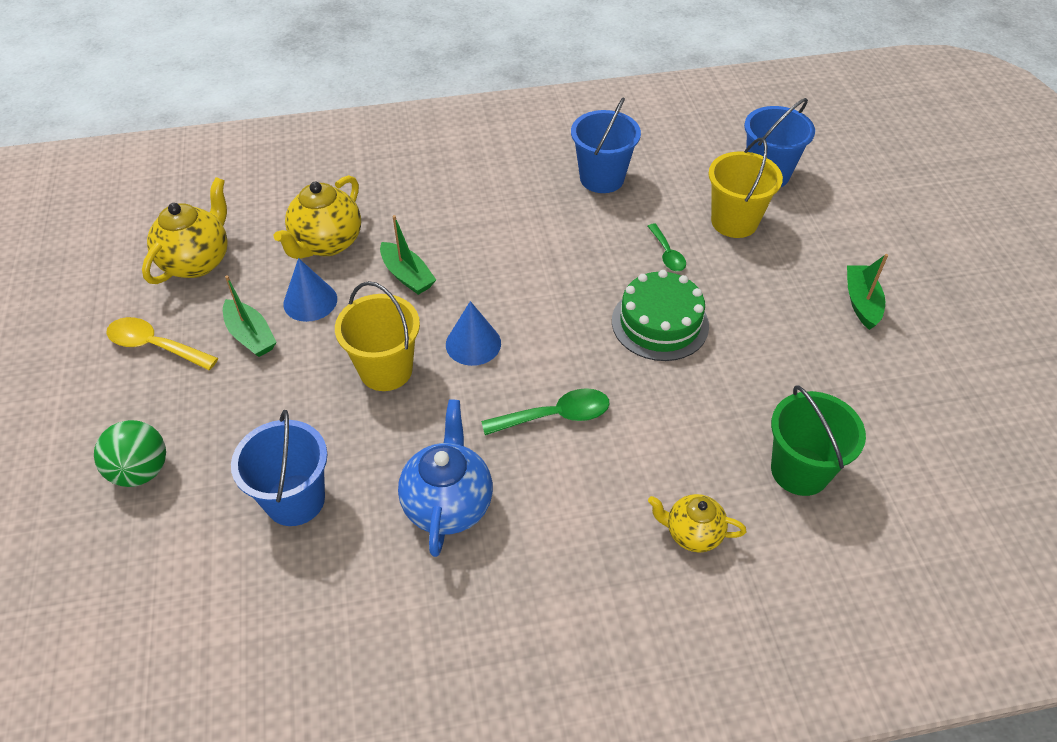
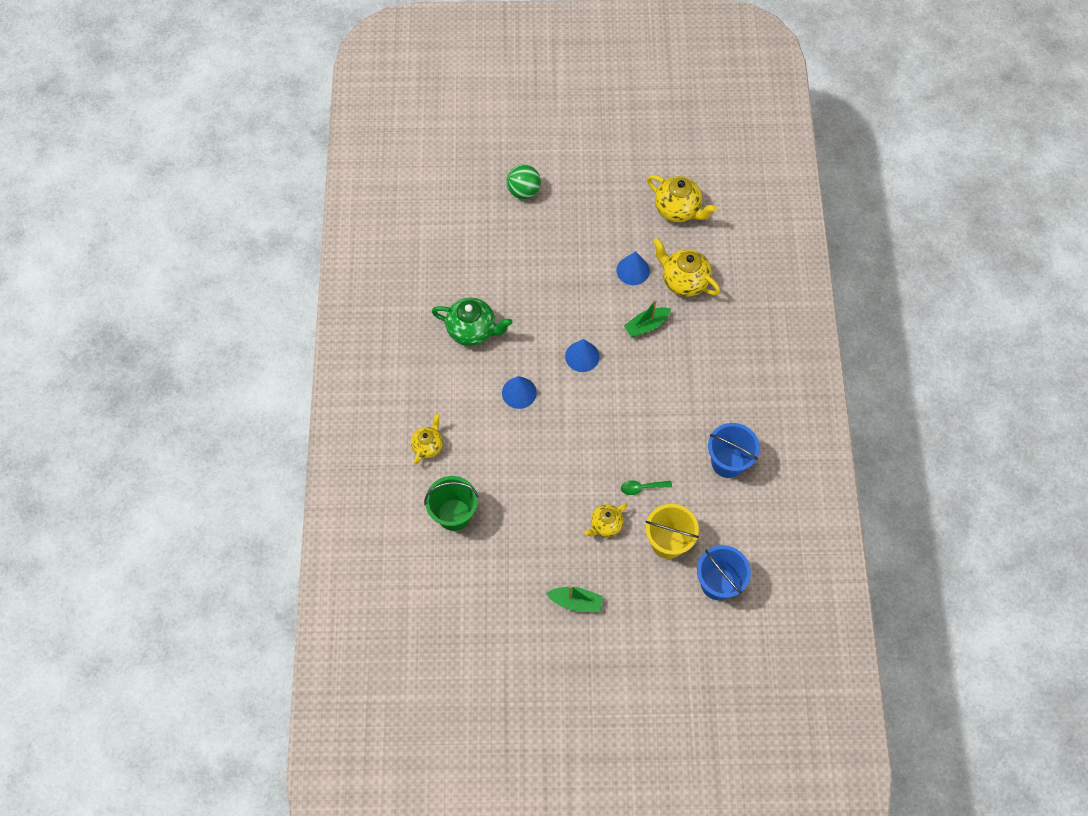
camera: 100 degrees right, 15 degrees up
yellow spoon [106,317,218,370] -> none
green boat [223,275,277,357] -> none
blue bucket [231,410,328,526] -> none
yellow bucket [335,281,420,391] -> none
blue teapot [398,399,493,557] -> green teapot [432,297,512,346]
green spoon [481,388,610,435] -> blue cone [502,376,537,409]
green cake [612,270,709,361] -> none
none -> yellow teapot [584,503,628,537]

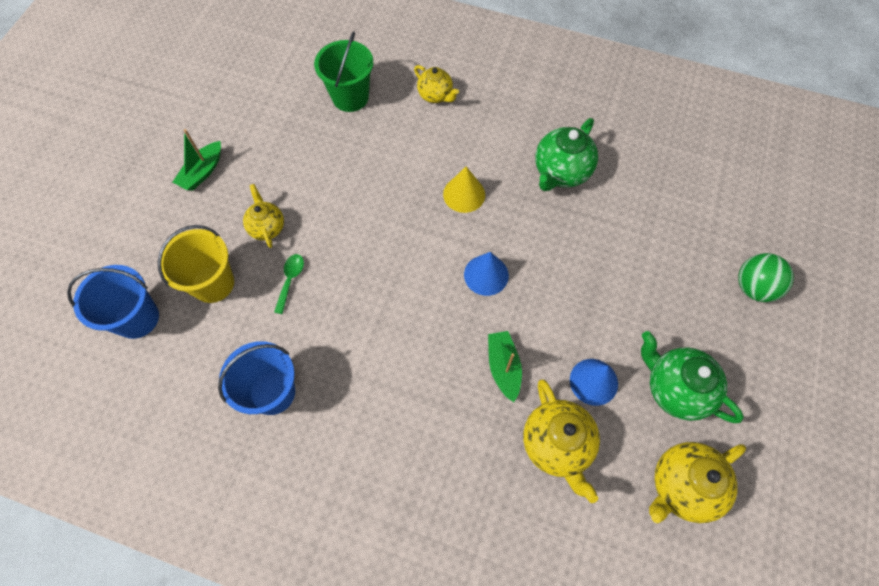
camera: 110 degrees right, 0 degrees up
blue cone [502,376,537,409] -> yellow cone [443,167,485,213]
yellow teapot [653,238,720,297] -> yellow teapot turned 105 degrees clockwise [523,380,600,503]
none -> green teapot [641,331,744,423]

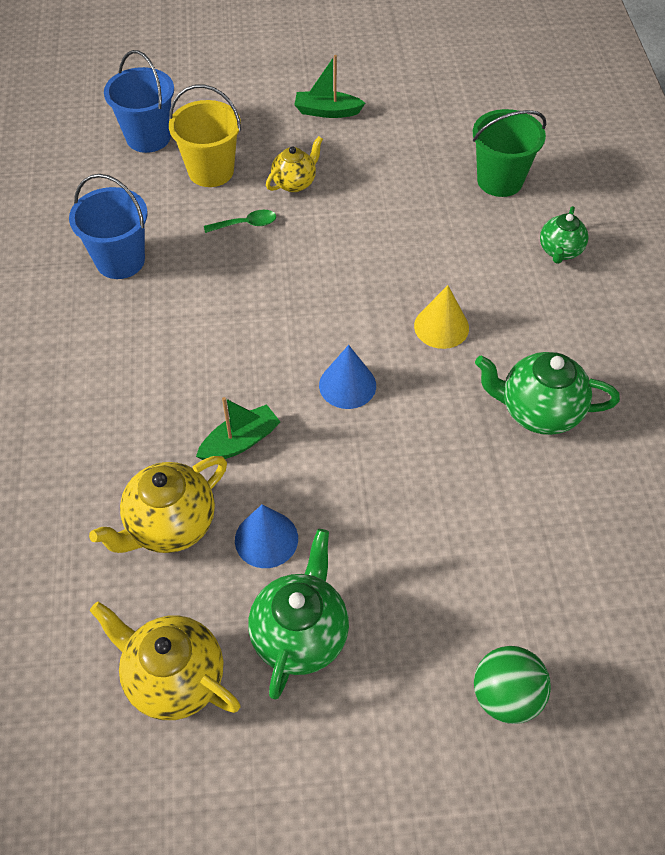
camera: 65 degrees right, 10 degrees down
yellow teapot [414,65,459,103] -> green teapot [540,206,588,264]

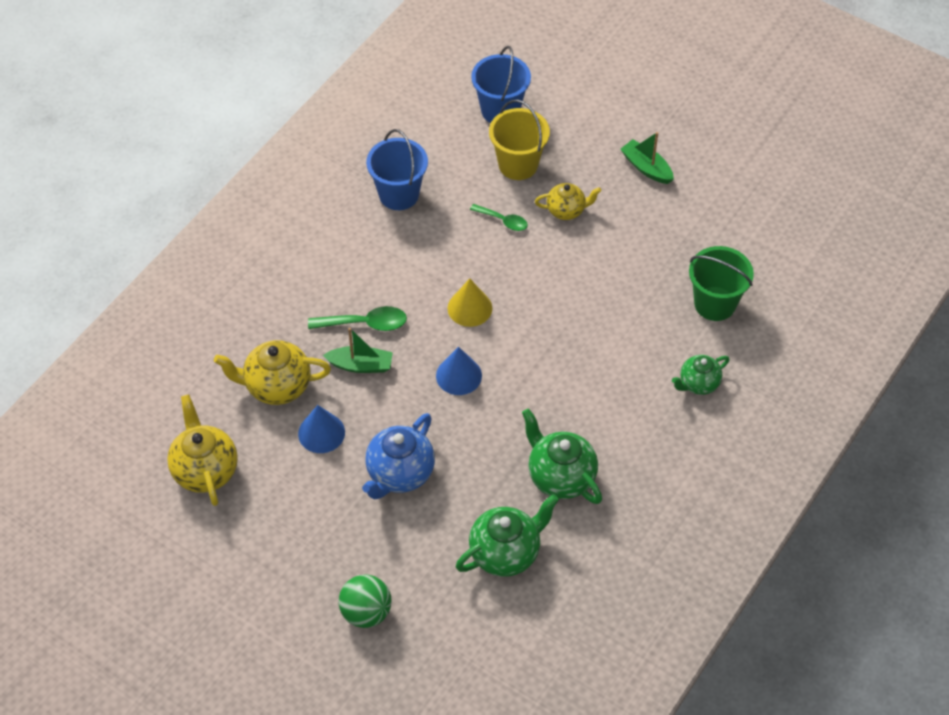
camera: 40 degrees right, 0 degrees up
green teapot [249,529,349,700] -> green teapot moved to [456,494,559,577]
yellow cone [414,285,469,349] -> yellow cone moved to [447,278,492,327]
none -> green spoon [308,306,407,331]
none -> blue teapot [362,413,435,499]

